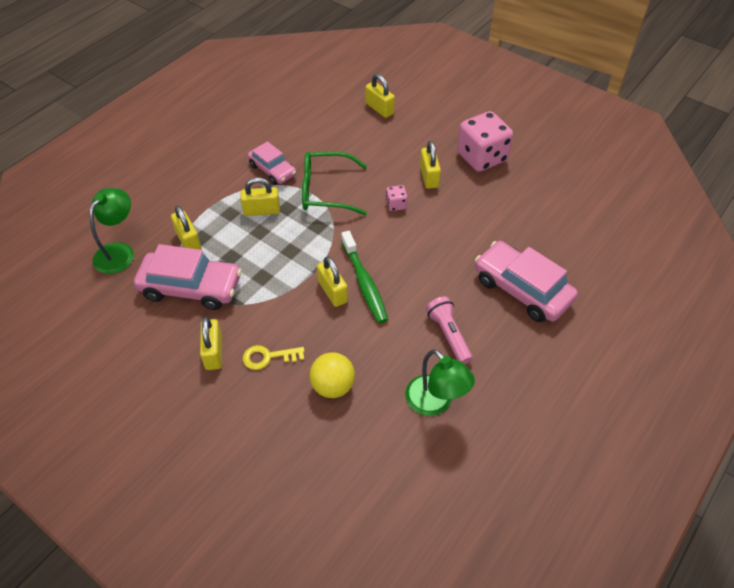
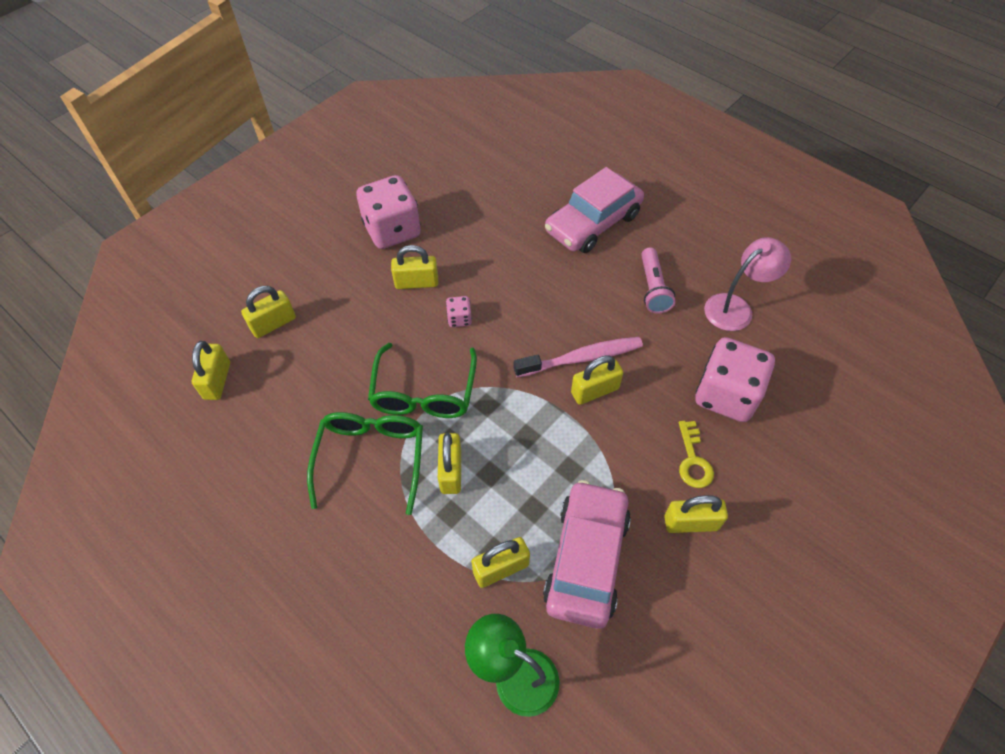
camera: 85 degrees left, 5 degrees up
pink car [248,141,296,185] -> green glasses [307,412,423,515]
yellow ball [310,352,355,398] -> pink dice [695,337,775,422]
green toothbrush [341,231,388,323] -> pink toothbrush [514,337,643,377]
green lamp [405,349,475,416] -> pink lamp [704,237,791,331]
pink flashlight [426,296,473,364] -> pink flashlight turned 75 degrees counterclockwise [641,247,676,314]
none -> yellow padlock [192,341,230,400]

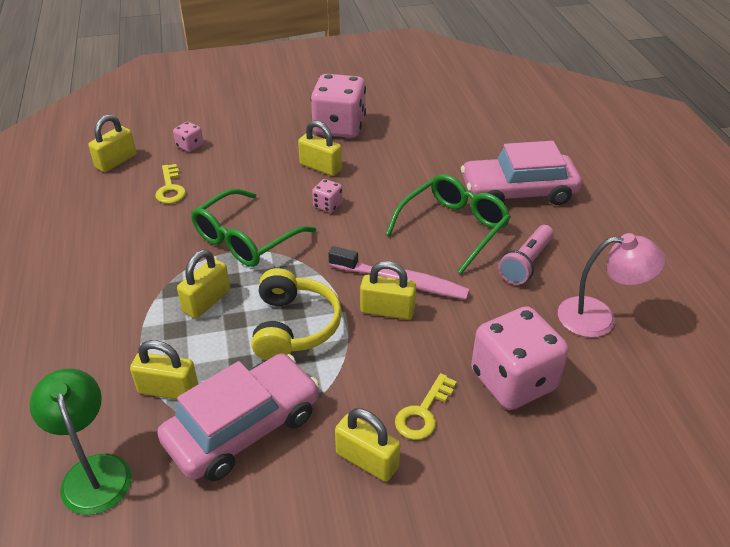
camera: 35 degrees right, 15 degrees down
yellow padlock [241,286,296,338] -> pink dice [173,122,203,152]
green glasses [307,412,423,515] -> green glasses moved to [385,174,511,274]
none -> yellow key [155,164,186,204]
none -> yellow headphones [251,268,342,360]

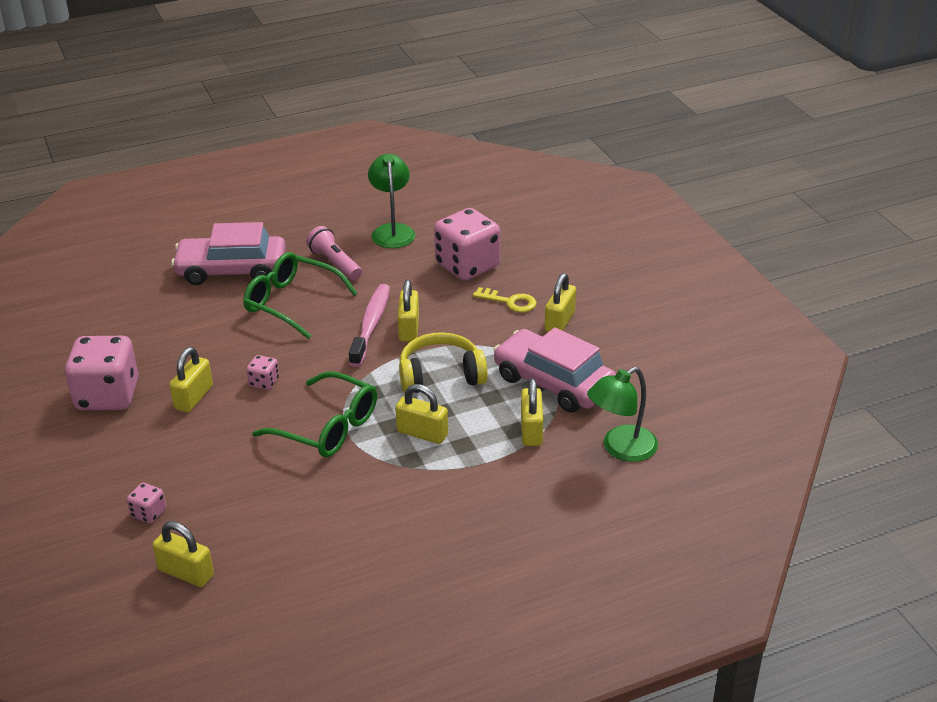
camera: 100 degrees left, 5 degrees down
yellow key [155,164,186,204] -> none
pink car [461,141,582,205] -> pink car turned 105 degrees clockwise [171,222,286,285]
pink flashlight [498,225,554,285] -> pink flashlight turned 150 degrees counterclockwise [306,226,362,280]
pink lamp [558,233,666,338] -> green lamp [368,154,415,248]

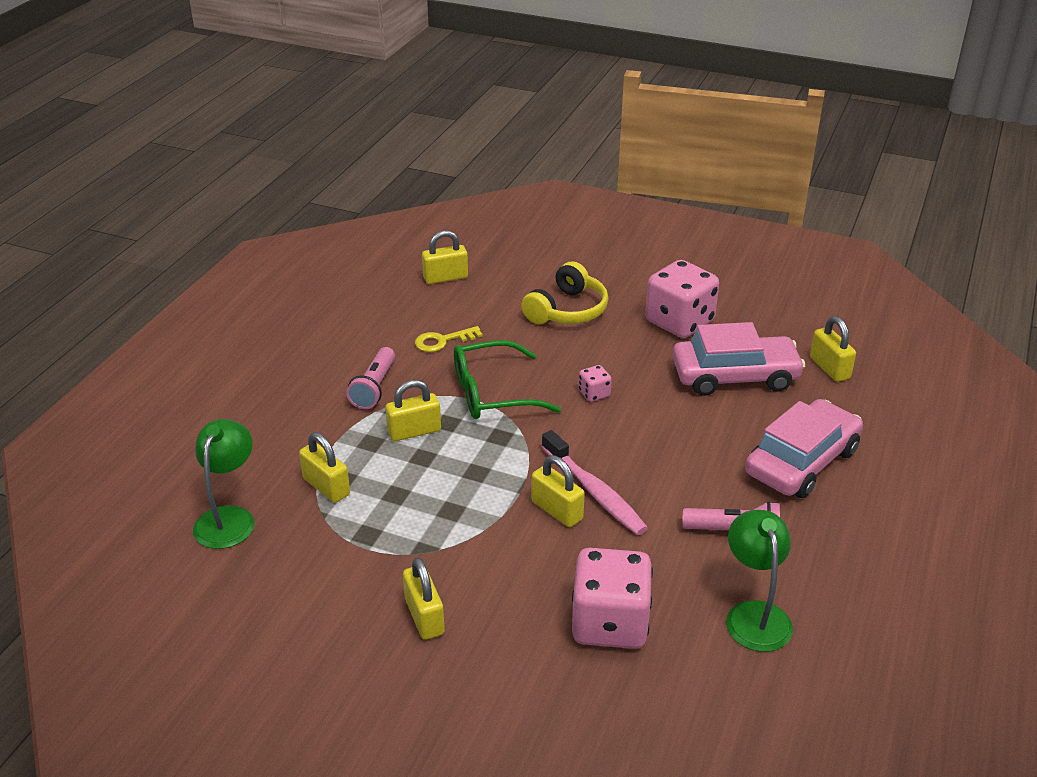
camera: 135 degrees right, 0 degrees up
pink dice [127,483,166,523] -> none
yellow padlock [169,347,213,412] -> yellow padlock moved to [810,316,856,382]
green glasses [243,252,358,339] -> none
green lamp [368,154,415,248] -> green lamp turned 135 degrees counterclockwise [726,510,793,652]
yellow headphones [399,332,488,393] -> yellow headphones moved to [521,261,608,324]
yellow key [473,287,537,313] -> yellow key moved to [415,326,483,352]
pink car [493,327,616,413] -> pink car moved to [672,322,805,396]
none -> pink flashlight [346,347,395,409]

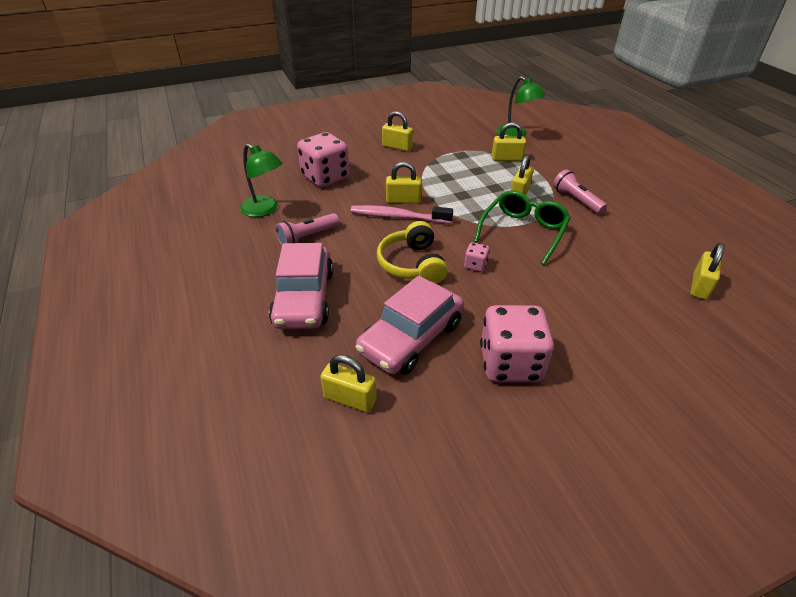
camera: 135 degrees right, 5 degrees up
yellow key [415,326,483,352] -> none
yellow headphones [521,261,608,324] -> yellow headphones moved to [377,221,448,284]

